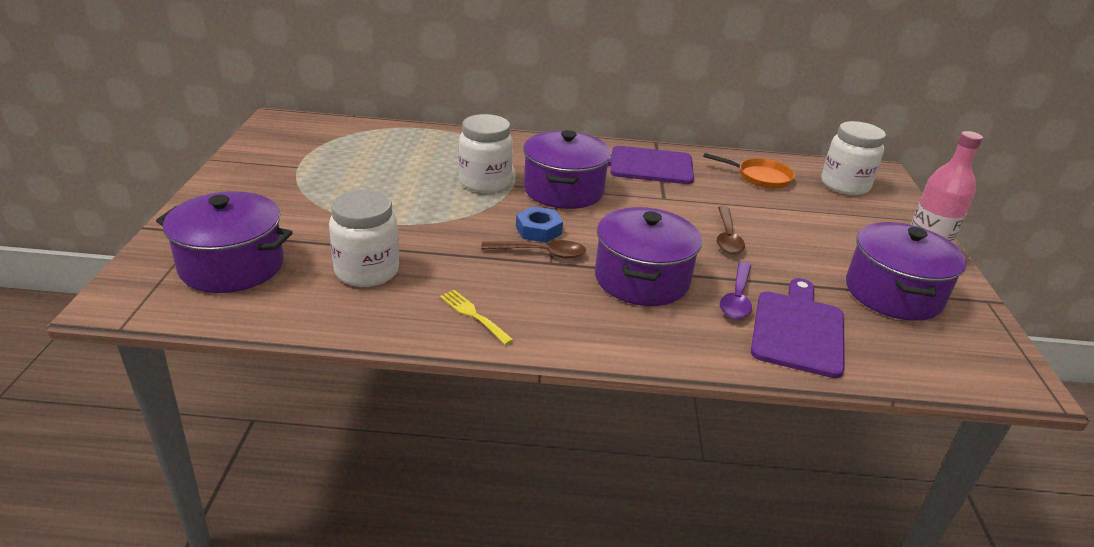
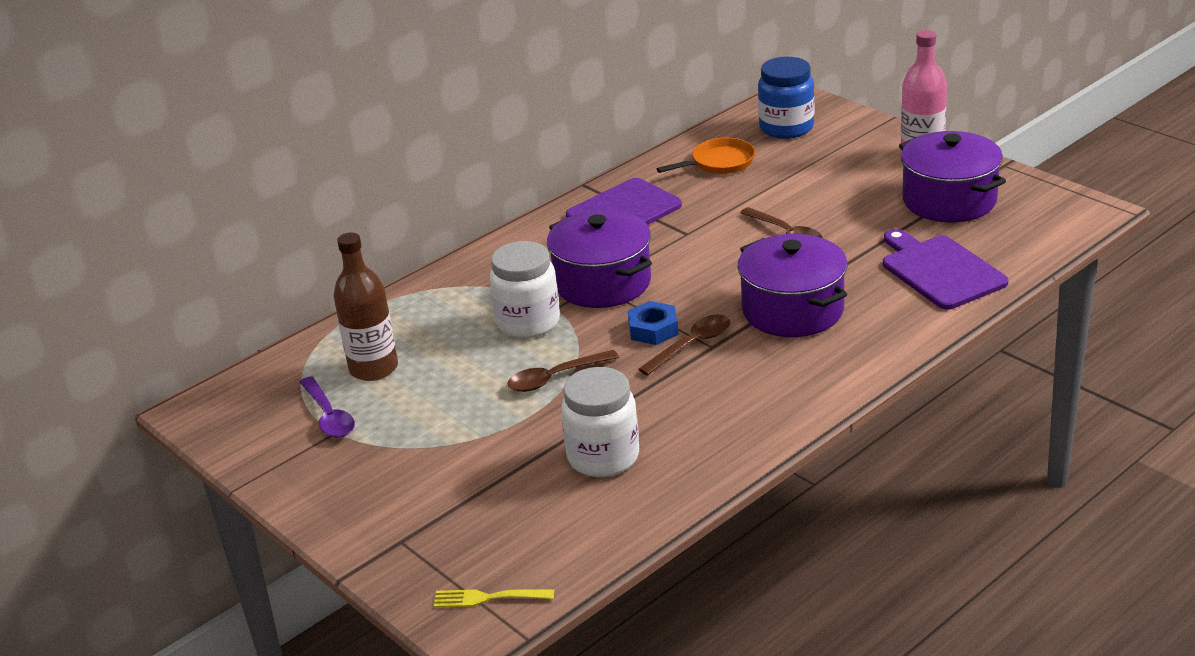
camera: 40 degrees left, 0 degrees up
purple pot [156,191,293,293] -> none
yellow fork [440,290,514,345] -> yellow fork moved to [434,589,554,608]
purple spoon [720,261,752,319] -> purple spoon moved to [300,376,355,438]
white jar [821,121,886,195] -> blue jar [758,57,814,139]
none -> brown bottle [334,232,398,381]
none -> brown spoon [507,350,619,392]

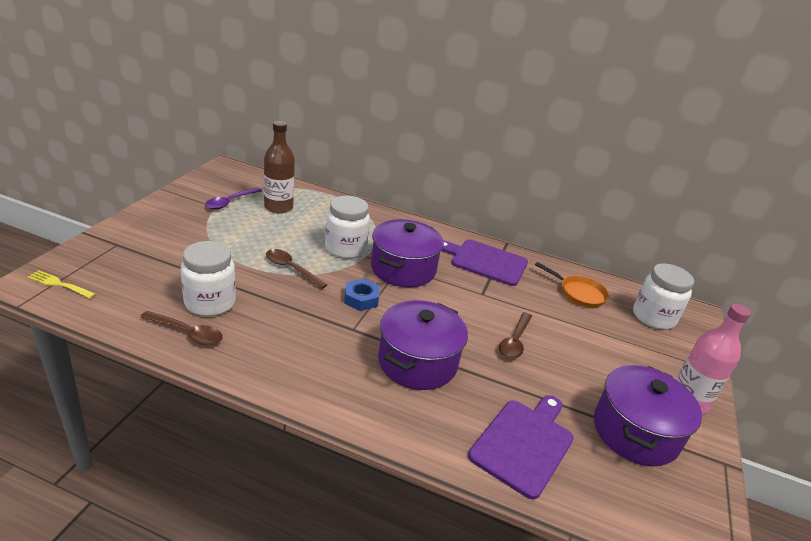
camera: 55 degrees right, 0 degrees up
yellow fork [434,589,554,608] -> yellow fork turned 45 degrees counterclockwise [27,270,96,298]
brown spoon [638,314,730,376] -> brown spoon moved to [140,311,223,345]
blue jar [758,57,814,139] -> white jar [633,263,694,330]

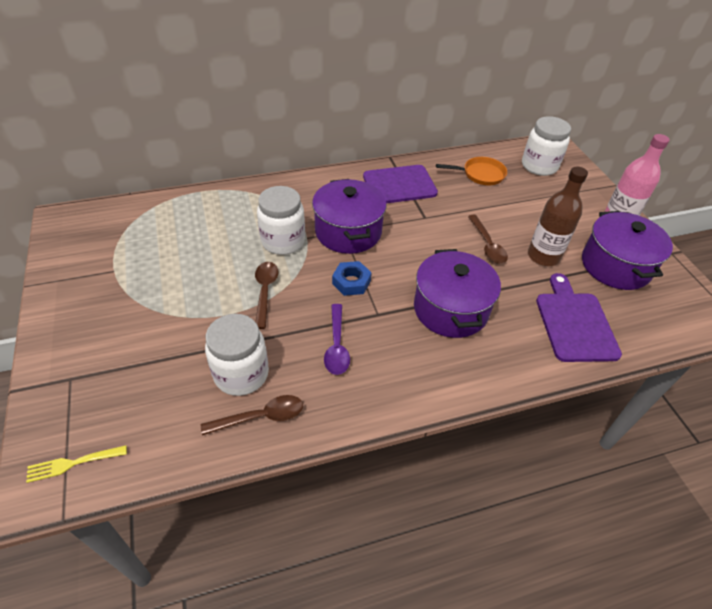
camera: 35 degrees left, 15 degrees up
purple spoon [205,187,262,210] -> purple spoon moved to [324,304,350,375]
brown bottle [264,121,295,213] -> brown bottle moved to [528,166,588,266]
brown spoon [266,249,327,289] -> brown spoon turned 90 degrees clockwise [255,262,278,329]

